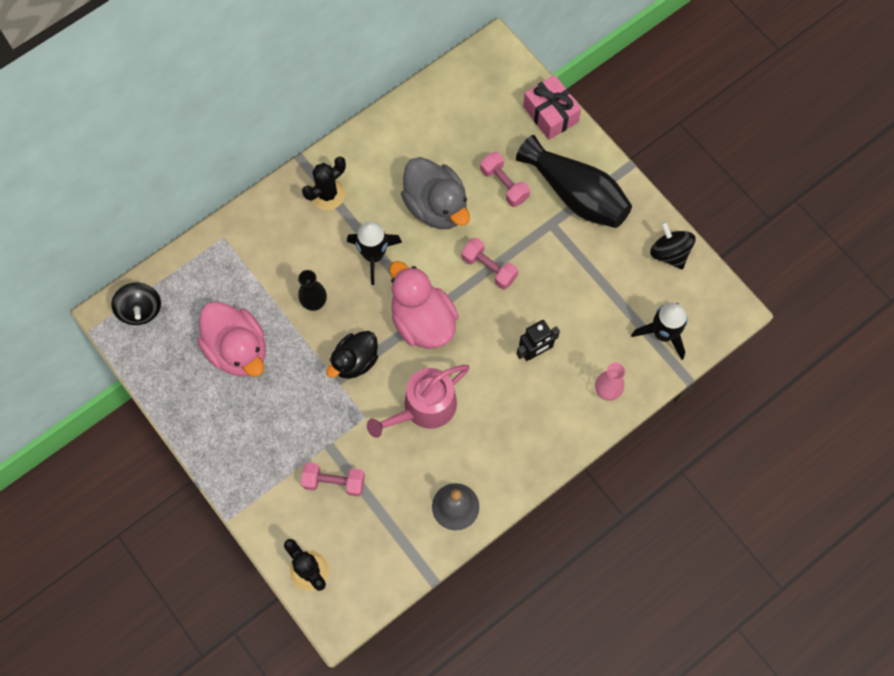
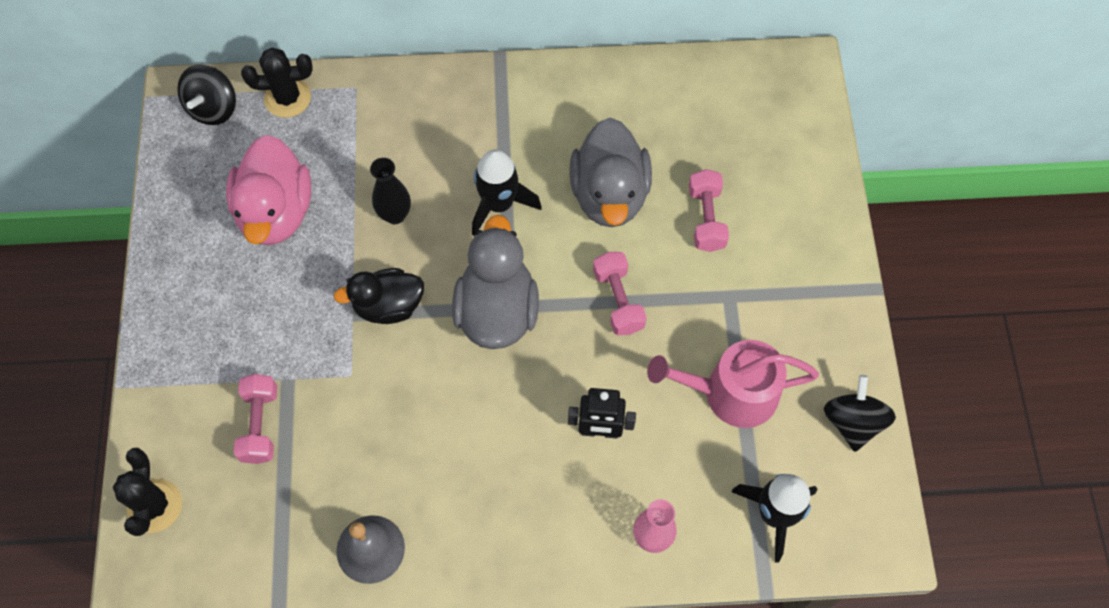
camera: 35 degrees right, 5 degrees down
pink dumbbell [301,462,365,496] -> pink dumbbell turned 45 degrees clockwise [234,374,277,464]
black cactus [302,156,346,210] -> black cactus moved to [241,48,313,118]
pink watering can [367,365,470,438] -> pink watering can moved to [647,340,819,428]
pink duck [389,261,459,349] -> grey duck [452,215,539,349]
black vase [516,135,632,228] -> none
pink gift [523,75,581,140] -> none

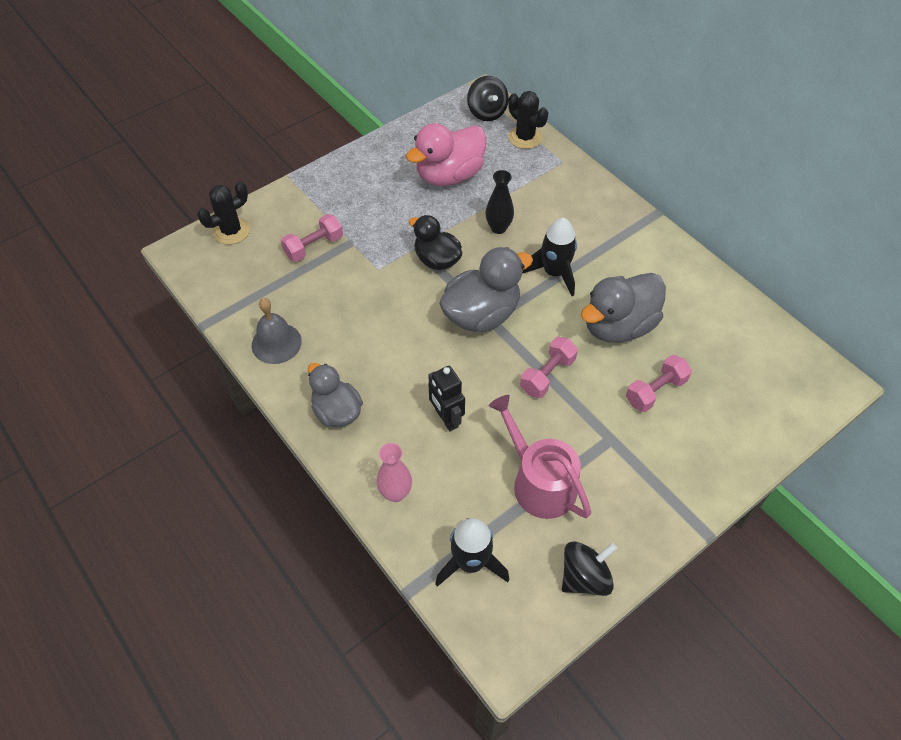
camera: 55 degrees right, 10 degrees down
black spinning top [177,65,236,125] -> black spinning top turned 90 degrees counterclockwise [467,76,509,121]
none -> grey duck [308,363,363,427]

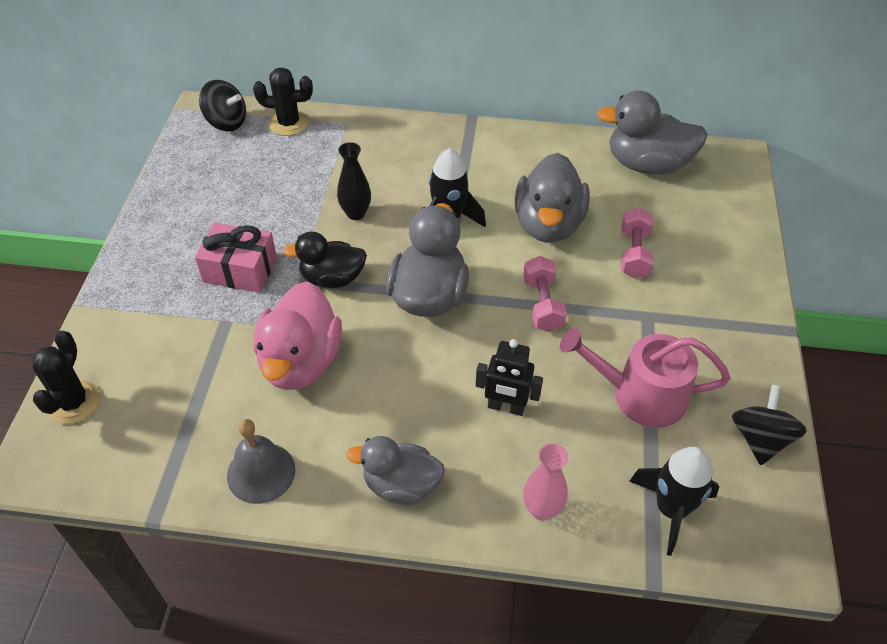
camera: 45 degrees left, 5 degrees down
pink dumbbell [281,214,343,262] -> none
pink duck [406,123,486,186] -> pink duck moved to [253,282,342,390]
none -> pink gift [195,222,277,293]
none -> grey duck [597,91,708,175]

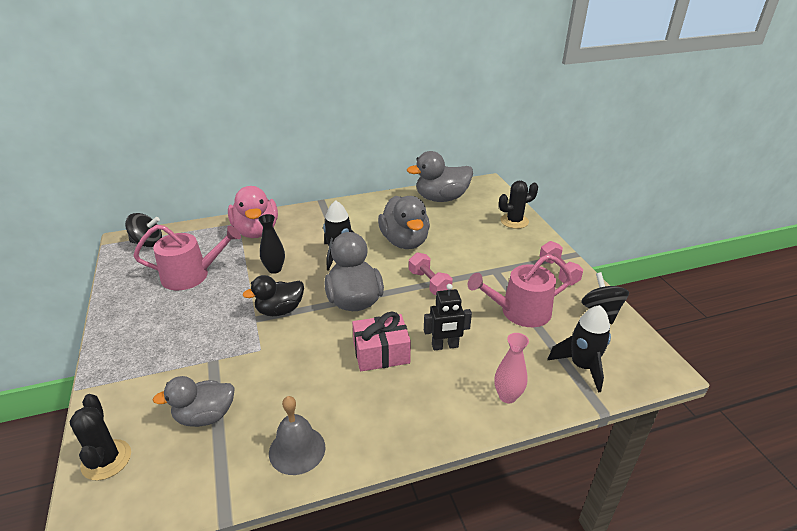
camera: 25 degrees left, 15 degrees down
pink gift [195,222,277,293] -> pink gift moved to [352,312,411,371]
black cactus [253,67,313,136] -> black cactus moved to [499,181,538,229]
pink duck [253,282,342,390] -> pink duck moved to [228,186,278,238]
grey duck [346,436,445,505] -> grey duck moved to [153,376,235,427]
pink dumbbell [621,208,654,279] -> pink dumbbell moved to [539,241,583,285]
none -> pink watering can [133,225,241,290]

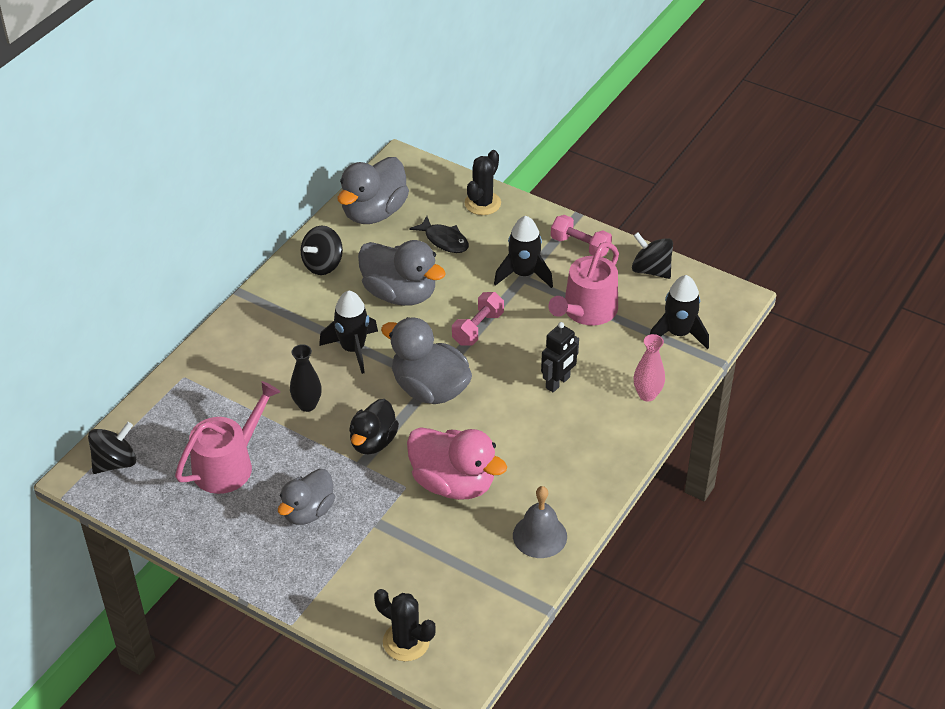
camera: 40 degrees left, 10 degrees up
grey duck [153,376,235,427] -> grey duck moved to [278,469,335,525]
pink duck [228,186,278,238] -> pink duck moved to [407,427,507,500]
pink gift [352,312,411,371] -> none
pink dumbbell [409,252,453,295] -> pink dumbbell turned 75 degrees counterclockwise [452,292,504,346]
none -> black spinning top [301,226,343,275]
none -> black fish [409,216,469,253]
none -> black rocket [494,216,553,288]

